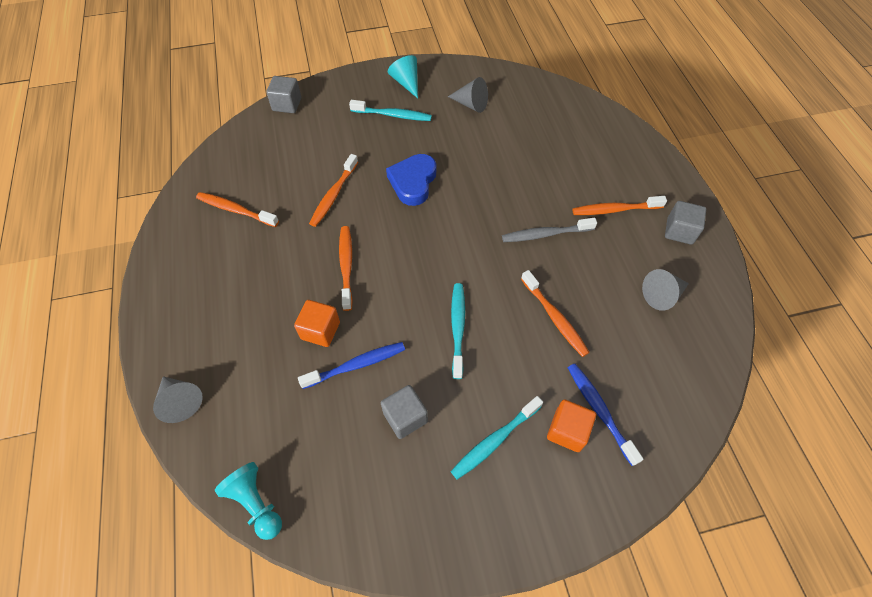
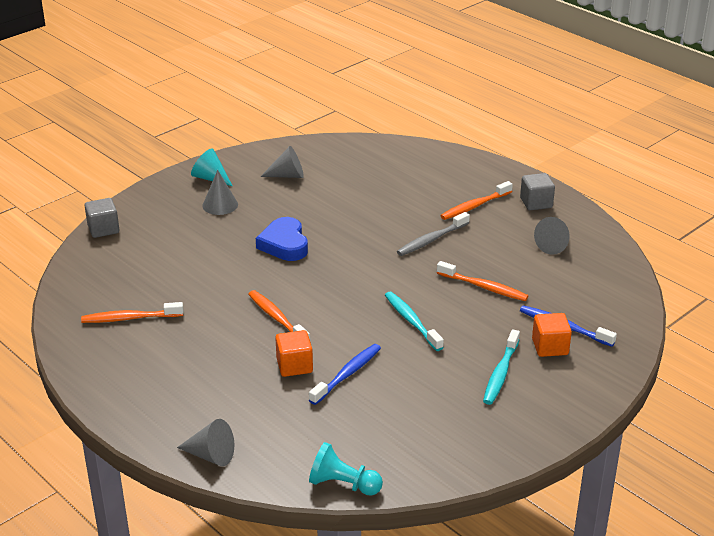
camera: 30 degrees left, 25 degrees down
orange toothbrush [309,154,358,227] -> none
turquoise toothbrush [349,100,432,121] -> grey cone [202,170,238,215]
grey cube [381,385,428,439] -> none

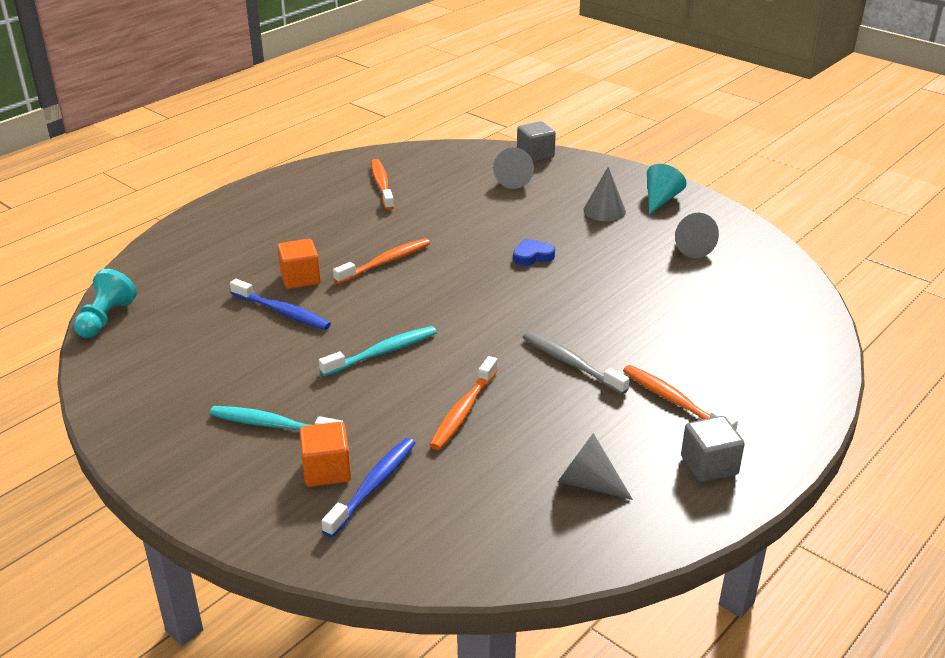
camera: 85 degrees right, 0 degrees up
grey cone [177,419,234,466] -> grey cone moved to [493,147,534,189]
blue heart [256,217,308,261] -> blue heart [513,239,555,266], size x0.59

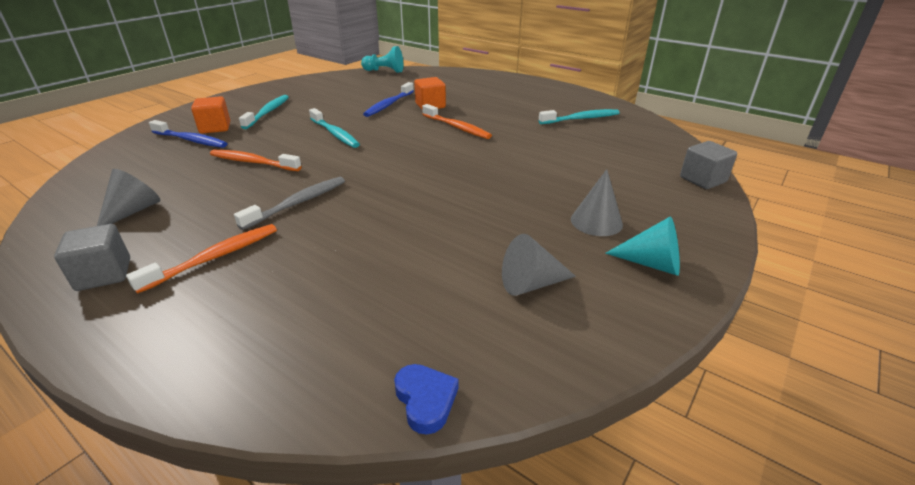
camera: 85 degrees right, 0 degrees up
orange toothbrush [371,159,394,210] -> turquoise toothbrush [538,109,620,124]
grey cone [493,147,534,189] -> none
blue heart [513,239,555,266] -> blue heart moved to [394,364,458,435]

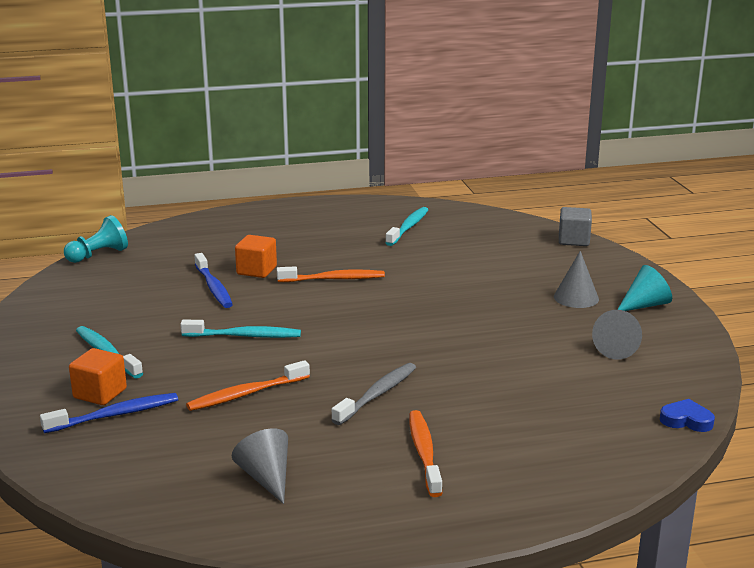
camera: 50 degrees left, 10 degrees down
grey cube [54,224,130,291] -> none
grey toothbrush [234,177,345,230] -> grey toothbrush turned 45 degrees clockwise [331,363,416,425]

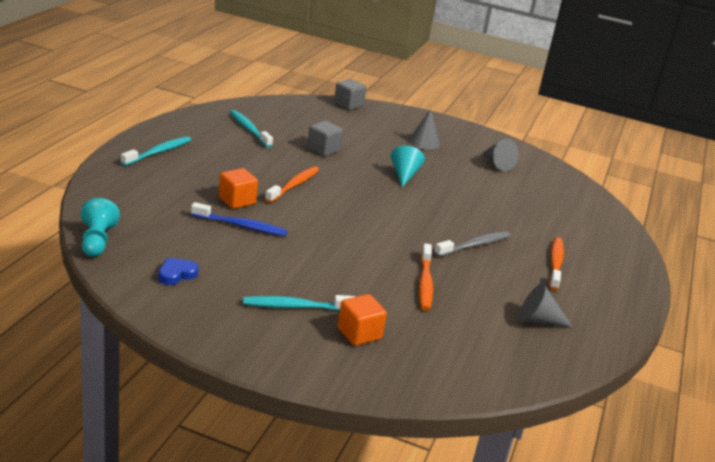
camera: 60 degrees left, 5 degrees up
blue toothbrush [40,393,178,433] -> none
turquoise toothbrush [180,320,301,338] -> turquoise toothbrush moved to [121,136,191,166]
grey toothbrush [331,363,416,425] -> grey toothbrush turned 75 degrees clockwise [434,231,510,257]
orange toothbrush [409,410,443,497] -> orange toothbrush turned 75 degrees clockwise [549,237,564,290]
turquoise cone [617,265,672,311] -> turquoise cone moved to [391,146,425,187]
blue heart [660,399,715,432] -> blue heart moved to [158,258,198,285]
none -> grey cube [307,121,343,156]

